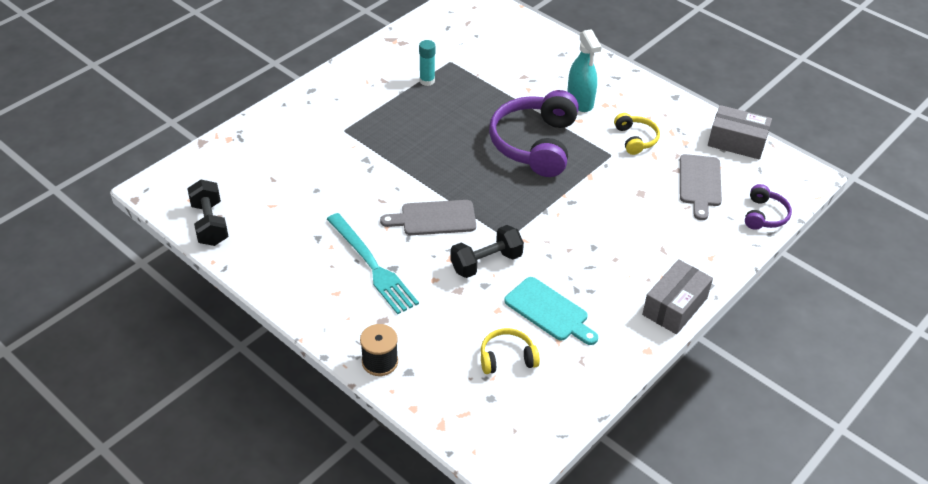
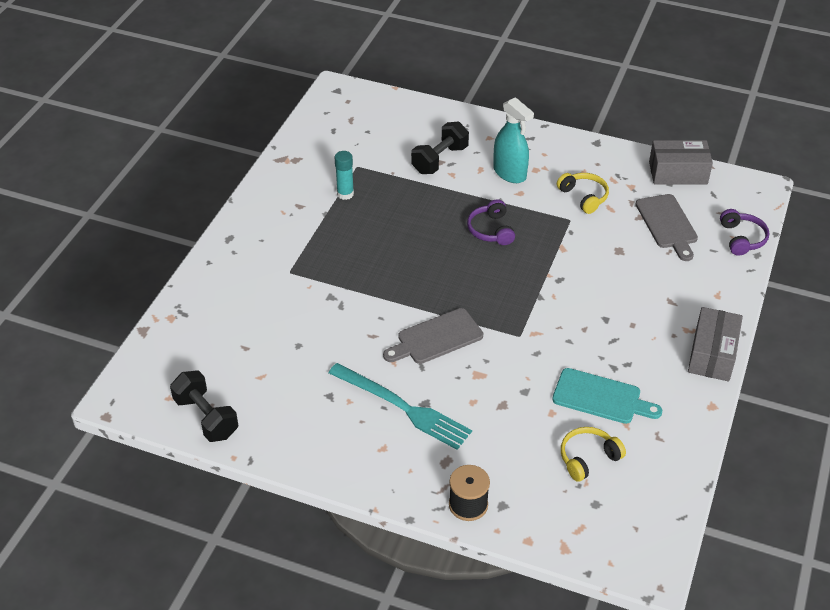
camera: 20 degrees left, 0 degrees up
black dumbbell [450,225,524,278] -> black dumbbell moved to [411,122,469,174]
purple headphones [489,90,579,177] -> purple headphones [467,199,515,245], size x0.49

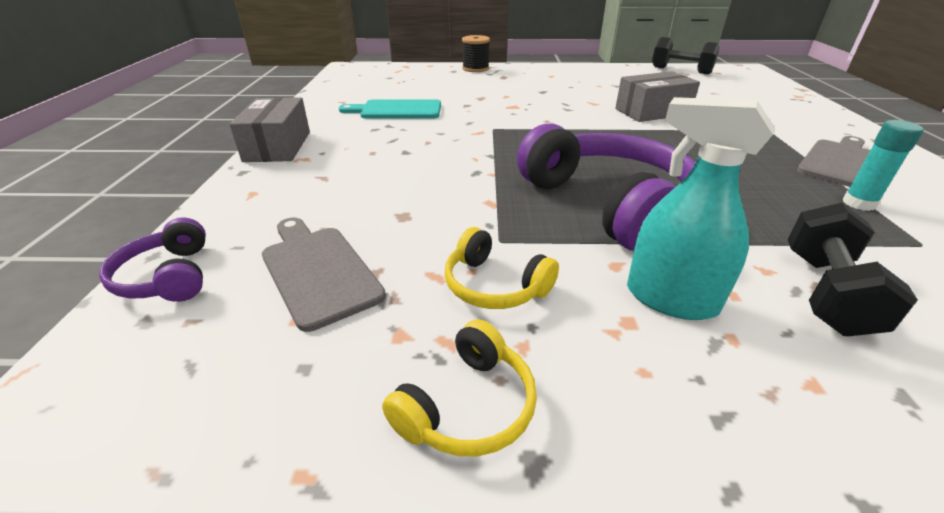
camera: 160 degrees right, 10 degrees down
turquoise fork [329,363,472,450] -> none
grey cutting board [383,308,483,364] -> grey cutting board moved to [797,136,870,187]
purple headphones [467,199,515,245] -> purple headphones [517,123,696,251], size x2.05
yellow headphones [561,427,626,482] -> yellow headphones moved to [382,319,537,456]
grey box [649,140,713,184] -> grey box moved to [615,71,700,122]

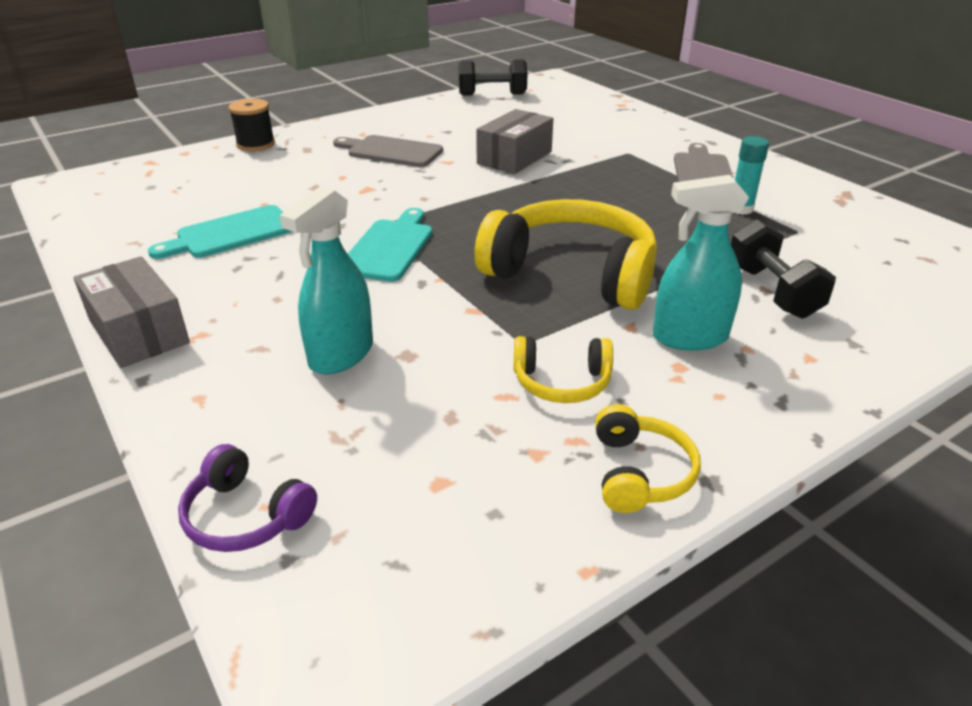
camera: 35 degrees left, 0 degrees up
grey cutting board [262,218,386,332] -> grey cutting board moved to [333,135,443,167]
purple headphones [517,123,696,251] -> yellow headphones [474,199,657,310]
none -> turquoise spray bottle [280,187,373,374]
none -> turquoise cutting board [348,208,433,282]

